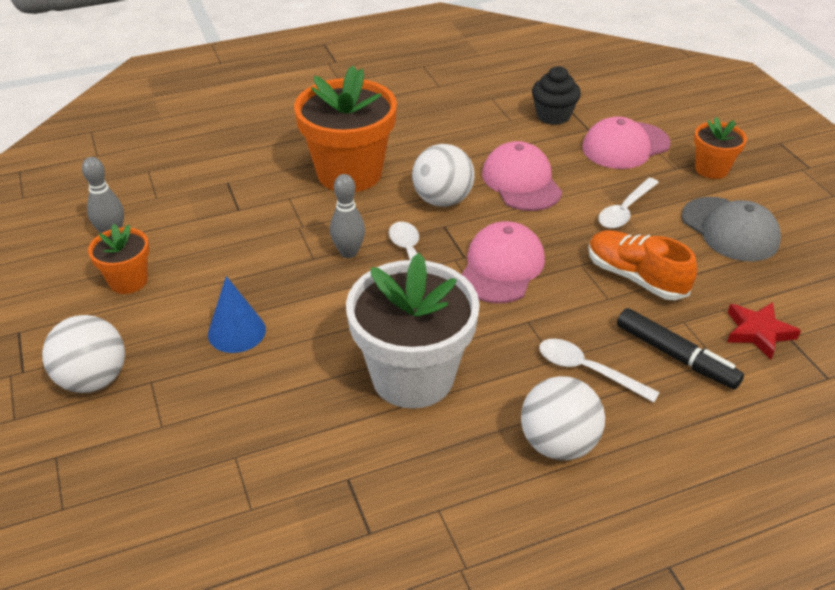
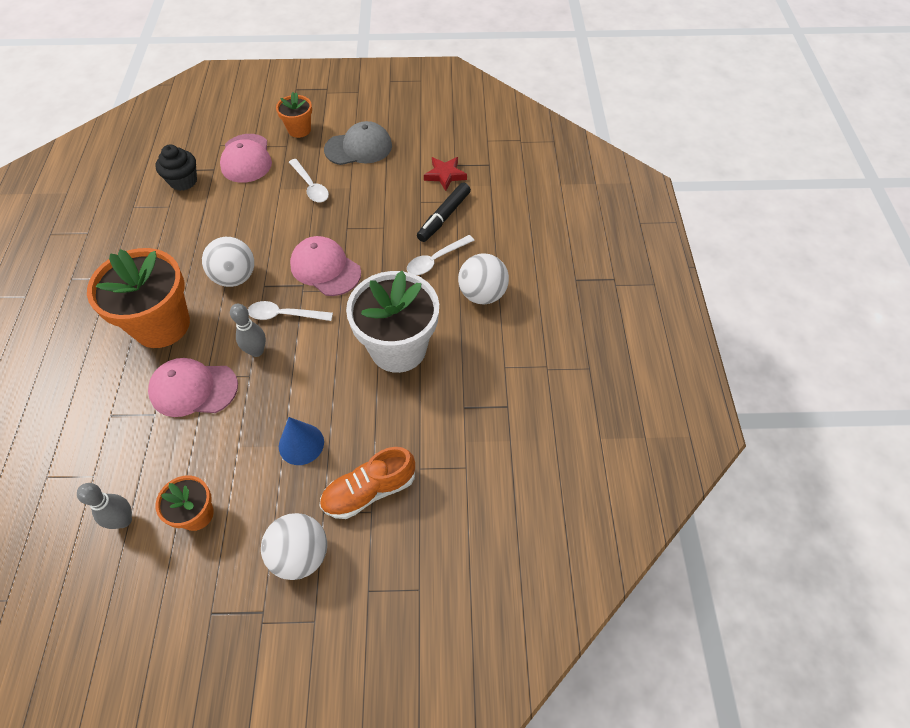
camera: 70 degrees left, 15 degrees up
pink cap [482,141,562,211] -> pink cap moved to [148,358,238,417]
orange shoe [588,230,697,300] -> orange shoe moved to [319,447,415,519]
black marker [617,308,744,389] -> black marker turned 150 degrees clockwise [417,182,471,242]

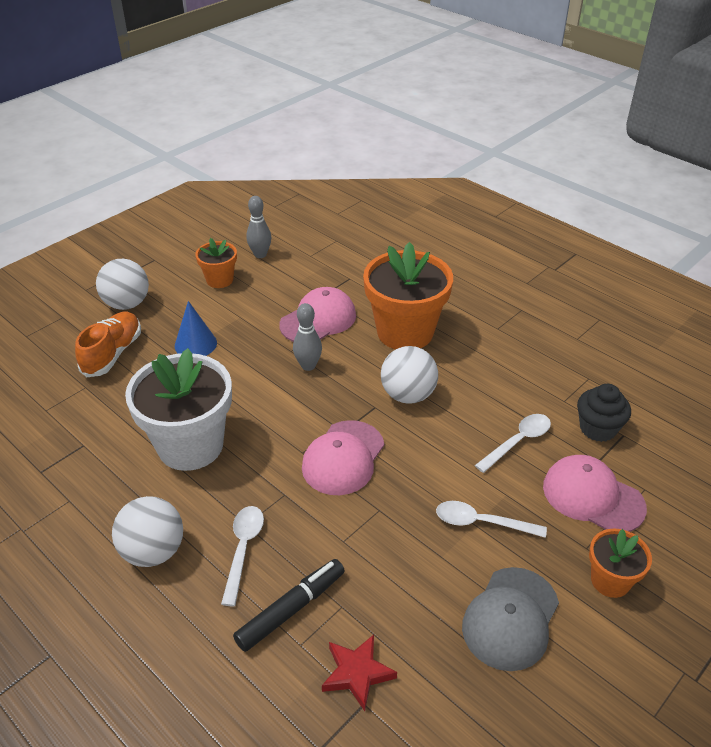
camera: 135 degrees right, 15 degrees down
white spoon [248,301,333,321] -> white spoon moved to [475,414,551,473]
pink cap [290,236,361,296] -> pink cap turned 120 degrees clockwise [302,420,384,495]
black marker [417,182,471,242] -> black marker turned 60 degrees clockwise [233,559,345,652]

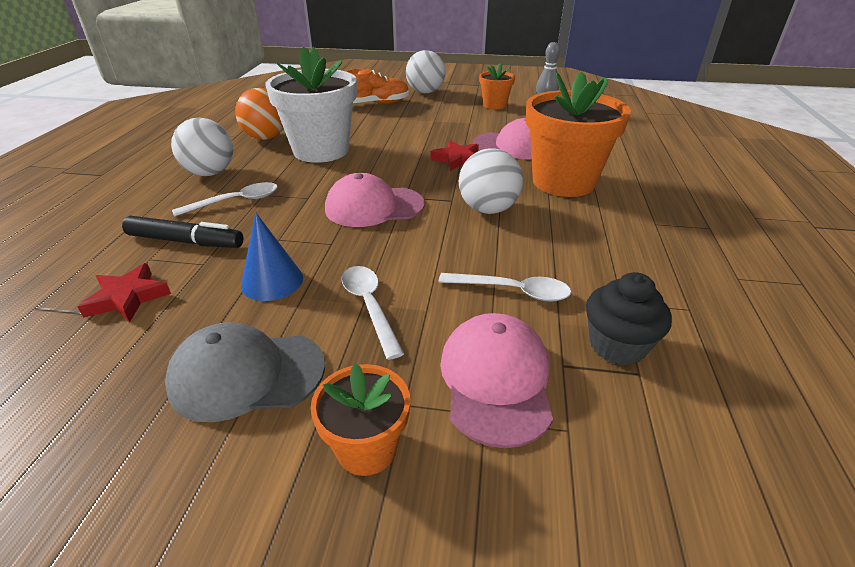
camera: 55 degrees right, 5 degrees down
blue cone [175,301,217,356] -> blue cone moved to [241,212,303,301]
grey bowling pin [293,303,322,371] -> red star [431,140,479,171]
none -> orange ball [235,88,284,140]

